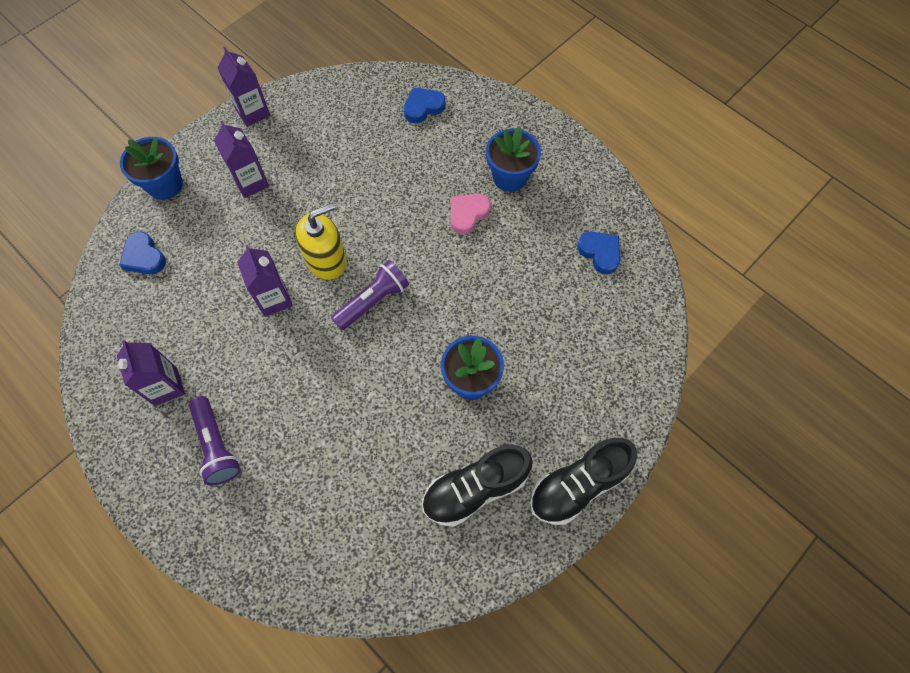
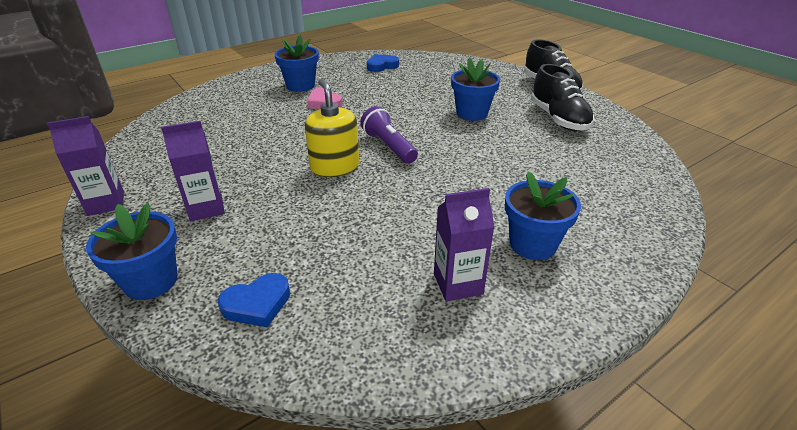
camera: 80 degrees left, 30 degrees down
purple flashlight [189,396,241,485] -> blue flower pot [505,171,581,260]
purple carton [237,245,293,317] -> none
blue heart [404,87,446,123] -> none

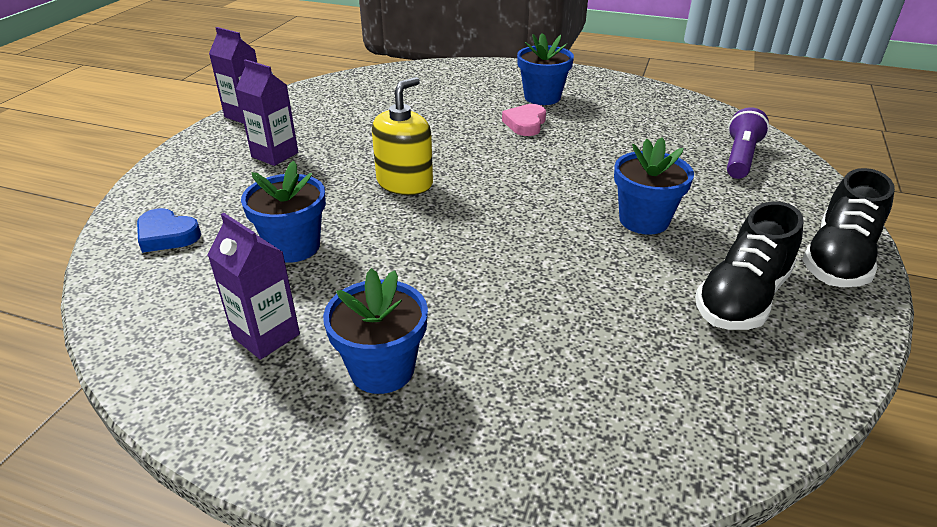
camera: 55 degrees right, 0 degrees up
blue flower pot [86,203,178,300] -> blue flower pot moved to [241,161,326,263]
purple flashlight [360,106,418,164] -> purple flashlight moved to [727,107,770,179]
blue heart [367,54,399,72] -> none

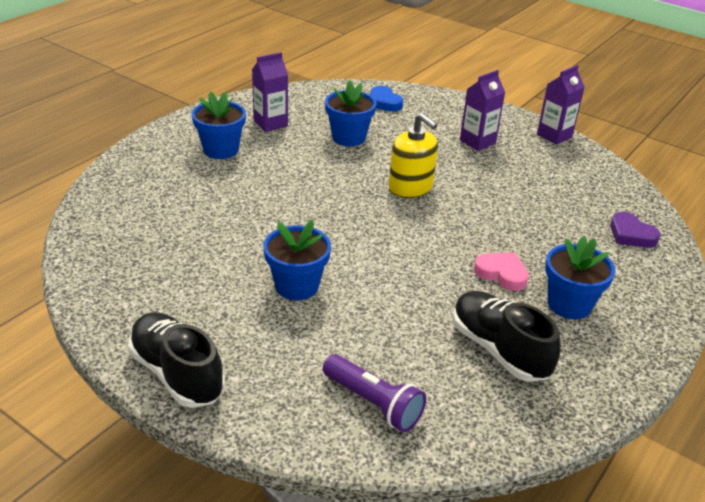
camera: 105 degrees right, 0 degrees up
blue heart [137,208,201,253] -> blue heart turned 75 degrees counterclockwise [370,86,403,111]
black shoe [695,201,803,330] -> black shoe moved to [453,291,561,382]
none -> purple heart [610,212,660,248]

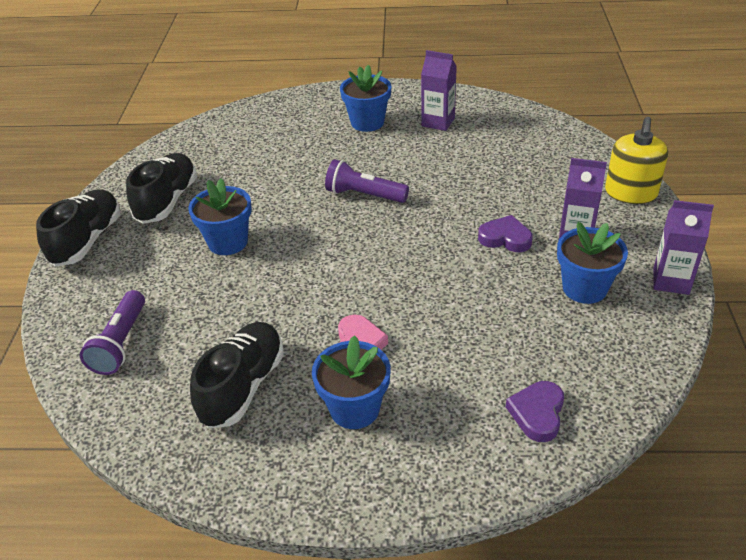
camera: 60 degrees right, 5 degrees up
blue flower pot [325,80,377,146] -> blue flower pot moved to [557,222,628,304]
blue heart [370,86,403,111] -> none
yellow soap dispenser [389,113,438,198] -> yellow soap dispenser moved to [605,117,668,204]
none -> black shoe [126,153,197,224]
none -> purple flashlight [325,159,409,203]
none -> purple heart [478,215,533,252]

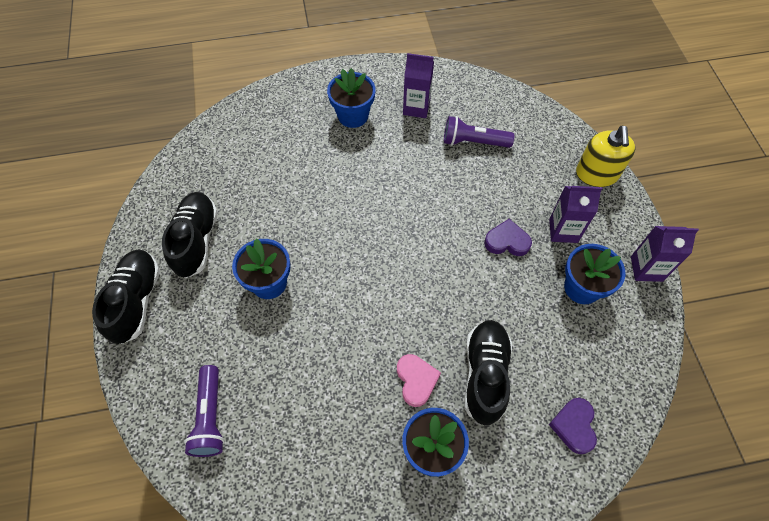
camera: 15 degrees left, 20 degrees up
black shoe [190,322,284,428] -> black shoe moved to [464,320,512,425]
purple flashlight [325,159,409,203] -> purple flashlight moved to [444,116,515,148]

